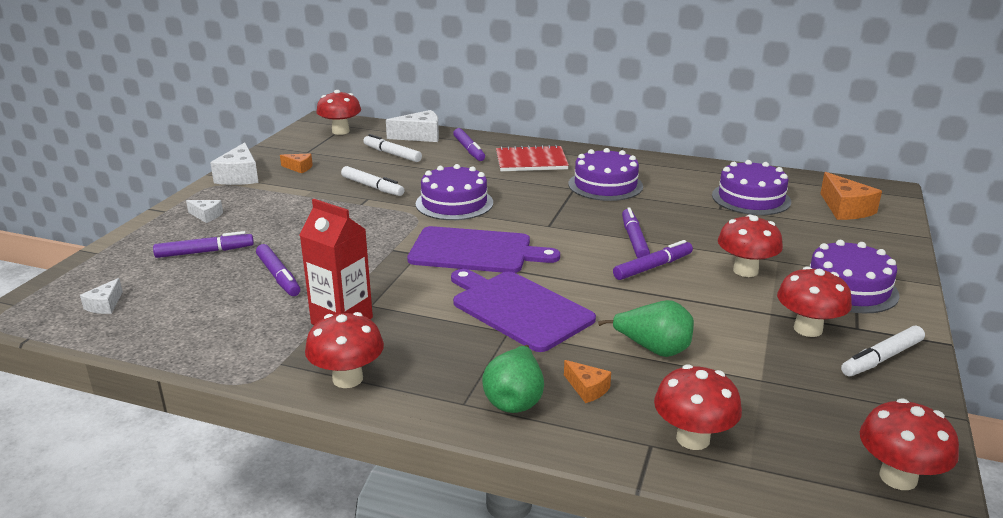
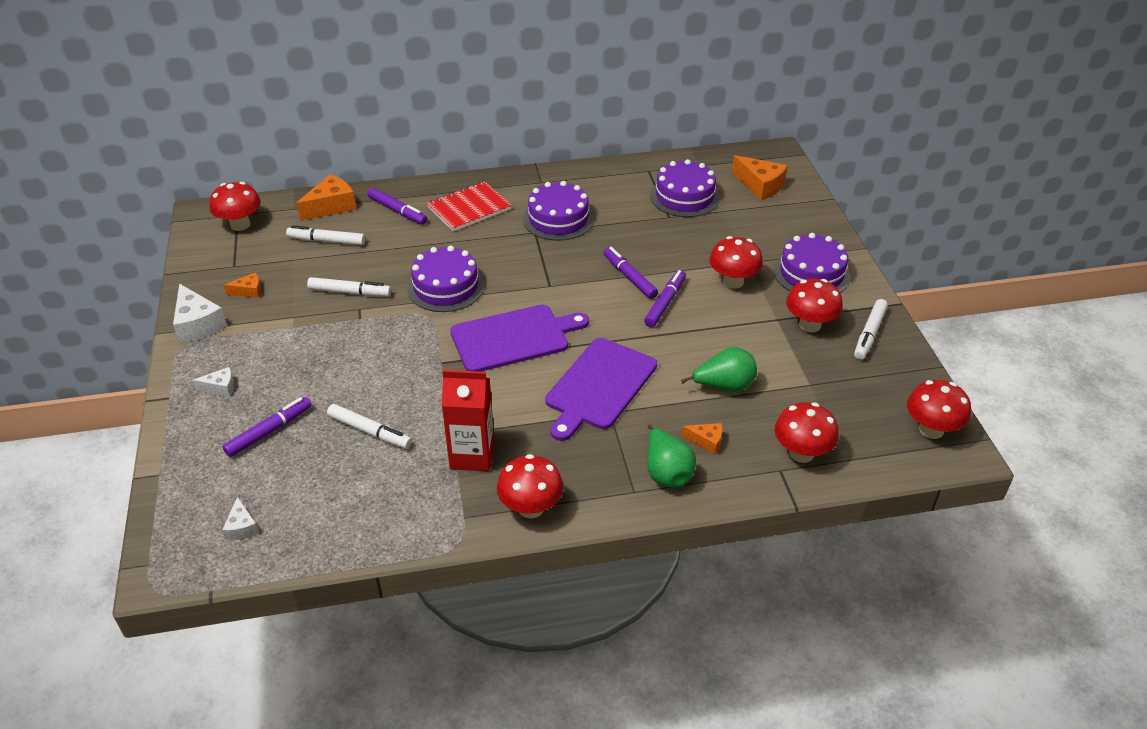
camera: 30 degrees left, 15 degrees up
purple marker [256,244,300,296] -> white marker [327,404,412,449]
white cheese [386,110,439,142] -> orange cheese [297,174,356,221]
purple cutting board [451,269,596,352] -> purple cutting board turned 75 degrees counterclockwise [545,338,657,441]

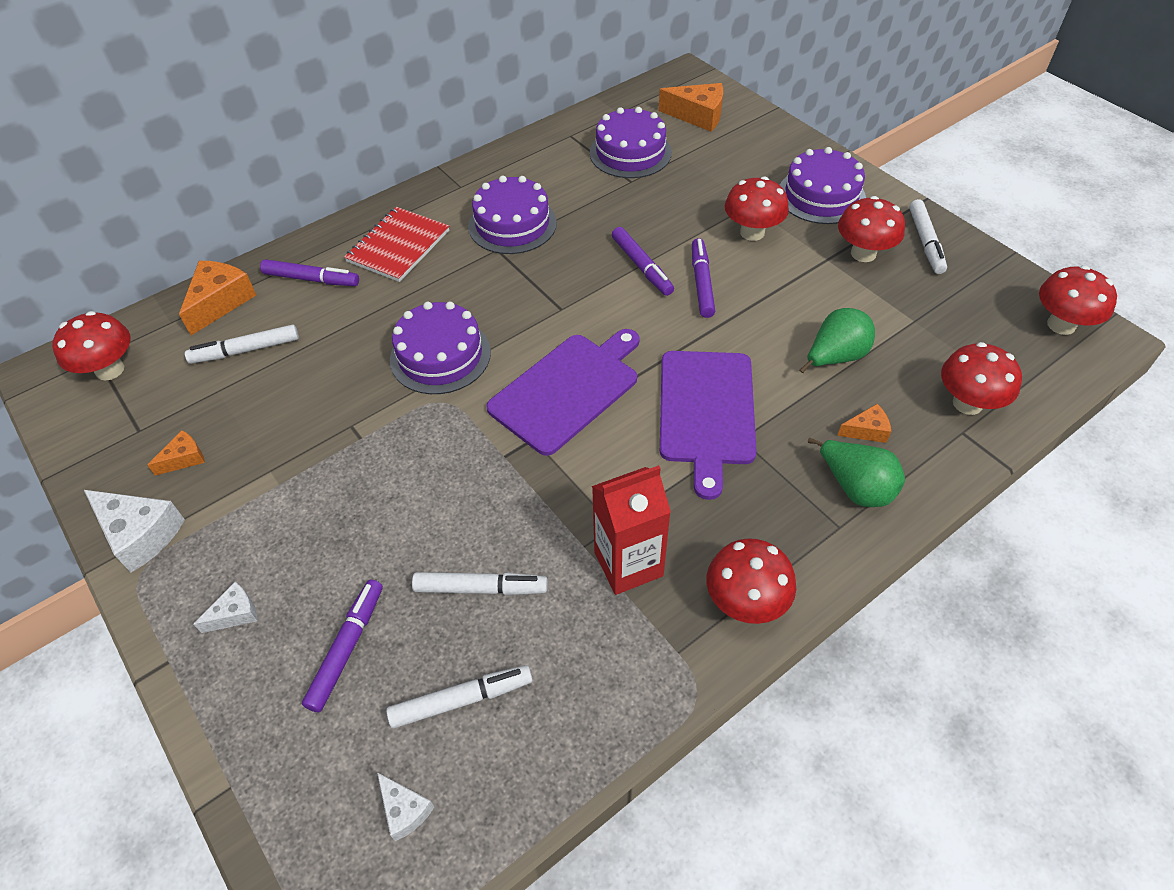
camera: 25 degrees left, 10 degrees up
white marker [307,277,391,296] -> white marker moved to [386,665,533,728]
purple marker [603,247,658,299] -> purple marker turned 150 degrees counterclockwise [612,227,674,296]

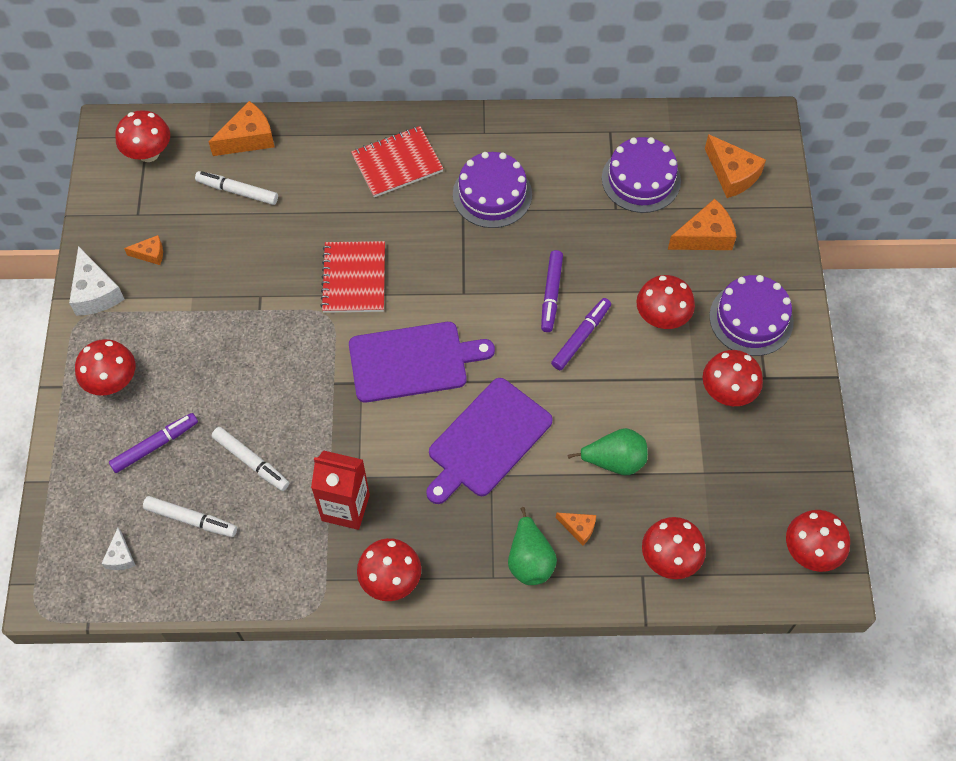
camera: 35 degrees right, 10 degrees up
white cheese [193,582,258,633] -> red mushroom [75,339,135,396]
purple marker [260,259,359,286] -> none
purple cake [390,302,491,394] -> red notebook [320,241,385,313]
white marker [909,199,947,274] -> none
none -> orange cheese [668,199,736,250]

